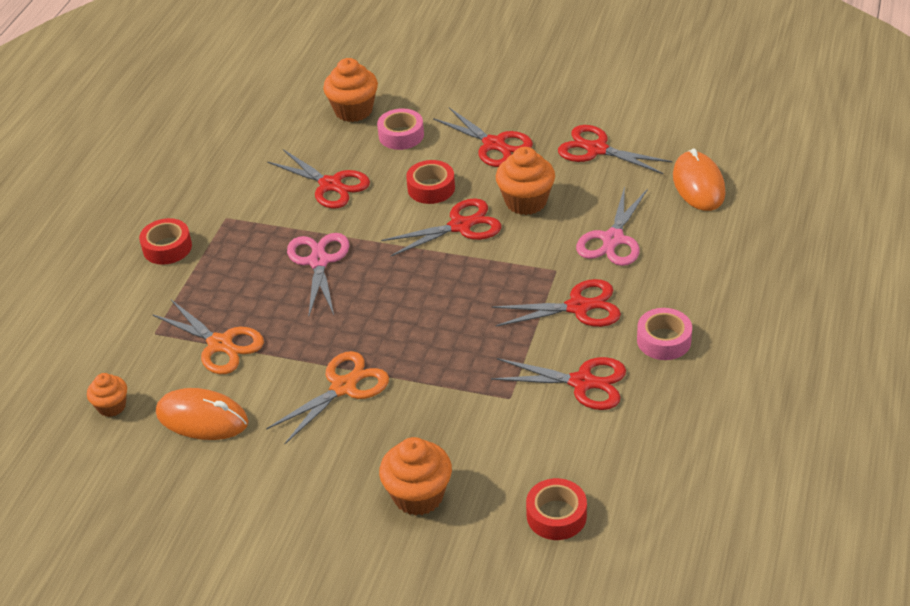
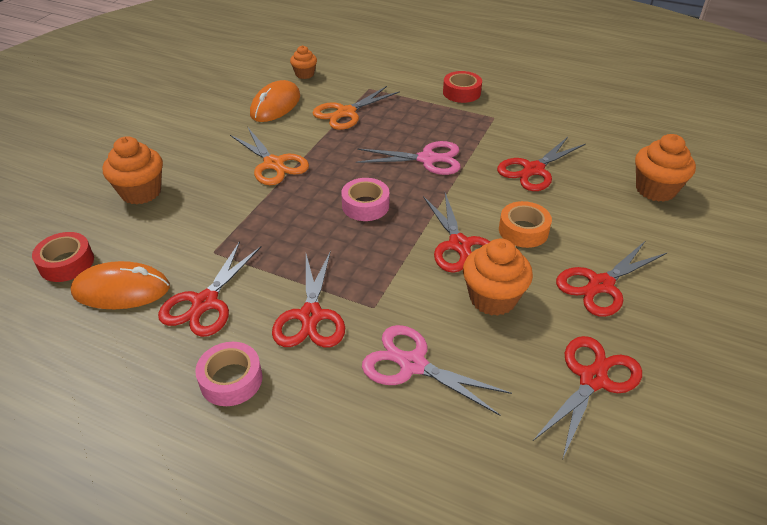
camera: 95 degrees right, 0 degrees up
pink tape [377,108,424,150] -> pink tape moved to [341,178,389,221]
red tape [406,160,455,204] -> orange tape [499,201,552,248]
orange mouse [673,148,726,211] -> orange mouse moved to [71,261,170,309]

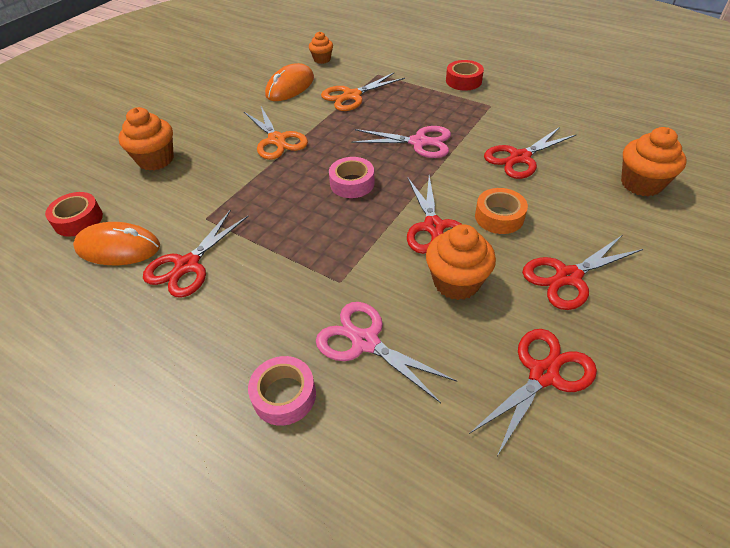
camera: 10 degrees right, 5 degrees up
pink tape [195,342,262,406] -> pink tape moved to [248,356,316,426]
red scissors [272,250,345,347] -> none

